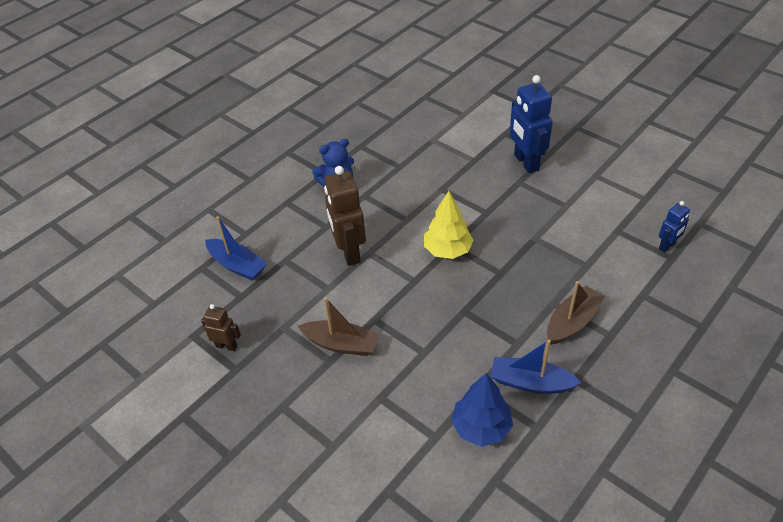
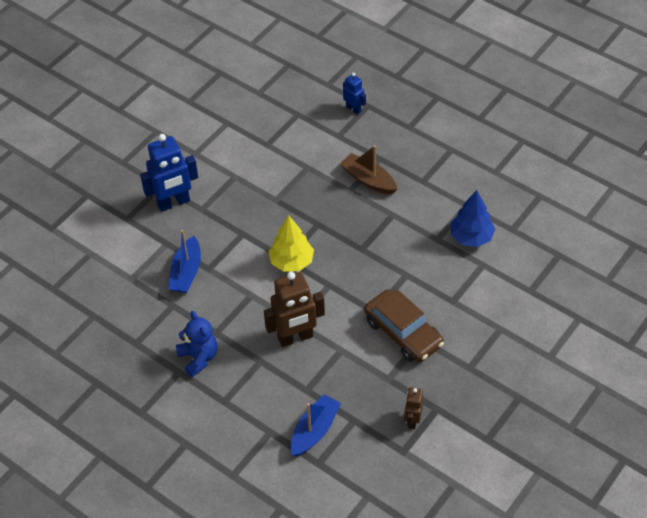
camera: 95 degrees left, 5 degrees up
brown boat [298,297,380,356] -> brown car [364,289,444,362]
blue boat [491,340,582,394] -> blue boat moved to [169,230,201,293]
blue robot [659,201,690,252] -> blue robot moved to [343,73,366,115]

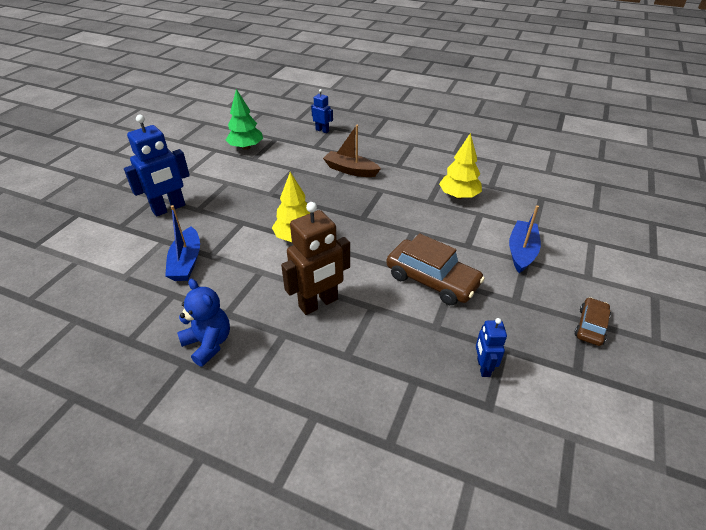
camera: 15 degrees left, 10 degrees down
blue boat [291,394,341,457] -> blue boat moved to [509,205,541,273]
brown robot [404,387,424,429] -> blue robot [476,318,507,377]
blue tree [450,190,495,247] -> yellow tree [439,133,482,199]
none -> green tree [226,89,263,150]
none -> brown car [575,297,611,346]

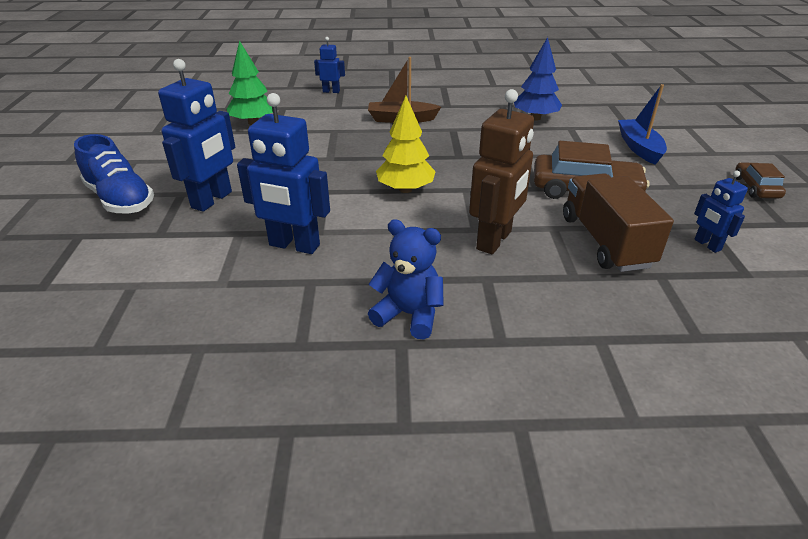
camera: 25 degrees left, 5 degrees down
blue boat [165,205,200,281] -> blue robot [237,93,330,254]
yellow tree [439,133,482,199] -> blue tree [514,37,562,121]
none -> blue shoe [74,134,154,214]
none -> brown truck [563,173,674,272]

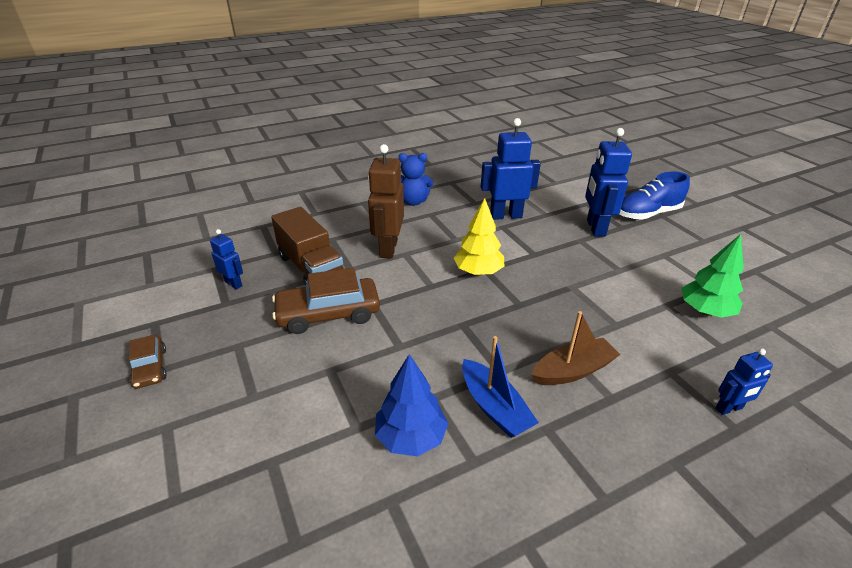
camera: 155 degrees right, 0 degrees up
blue shoe [74,134,154,214] -> blue shoe turned 45 degrees counterclockwise [619,171,690,220]
blue boat [618,84,667,165] -> blue boat moved to [462,336,539,438]

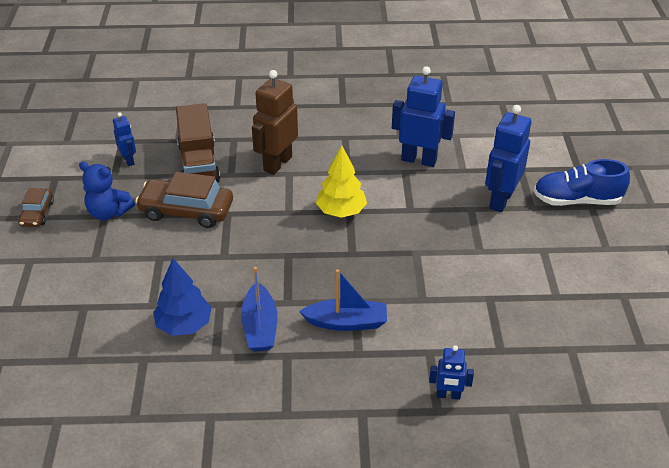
camera: 25 degrees right, 5 degrees up
blue teddy bear [398,153,433,206] -> blue teddy bear moved to [79,161,135,220]
brown boat [531,311,621,385] -> blue boat [299,269,387,331]
green tree [682,234,744,318] -> none

